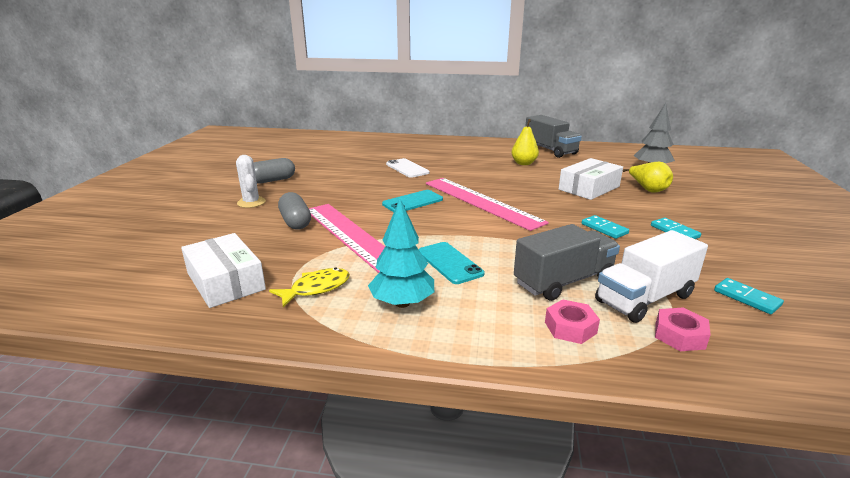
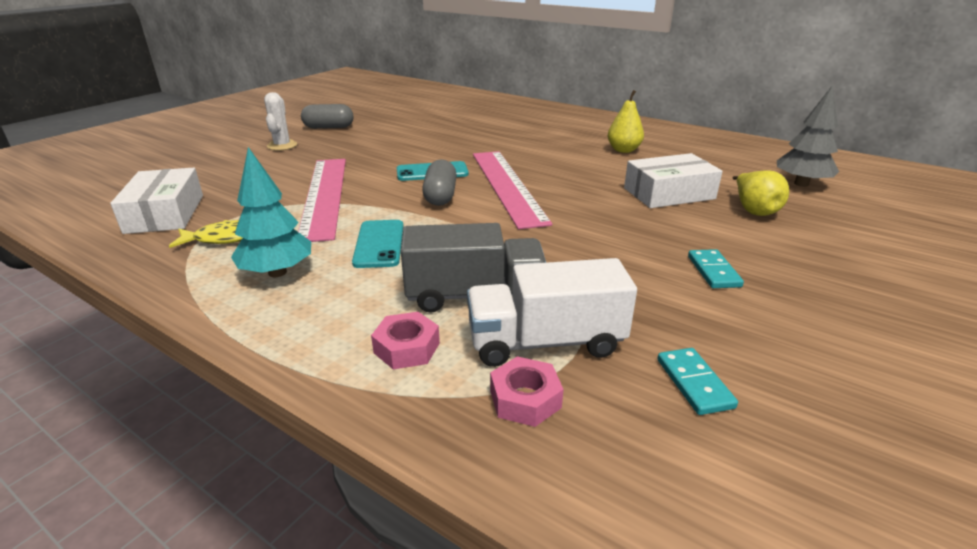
camera: 25 degrees right, 5 degrees up
grey capsule [278,192,311,230] -> grey capsule moved to [422,159,457,206]
white phone [386,158,429,178] -> none
grey truck [525,115,582,158] -> none
turquoise domino [582,215,629,239] -> none

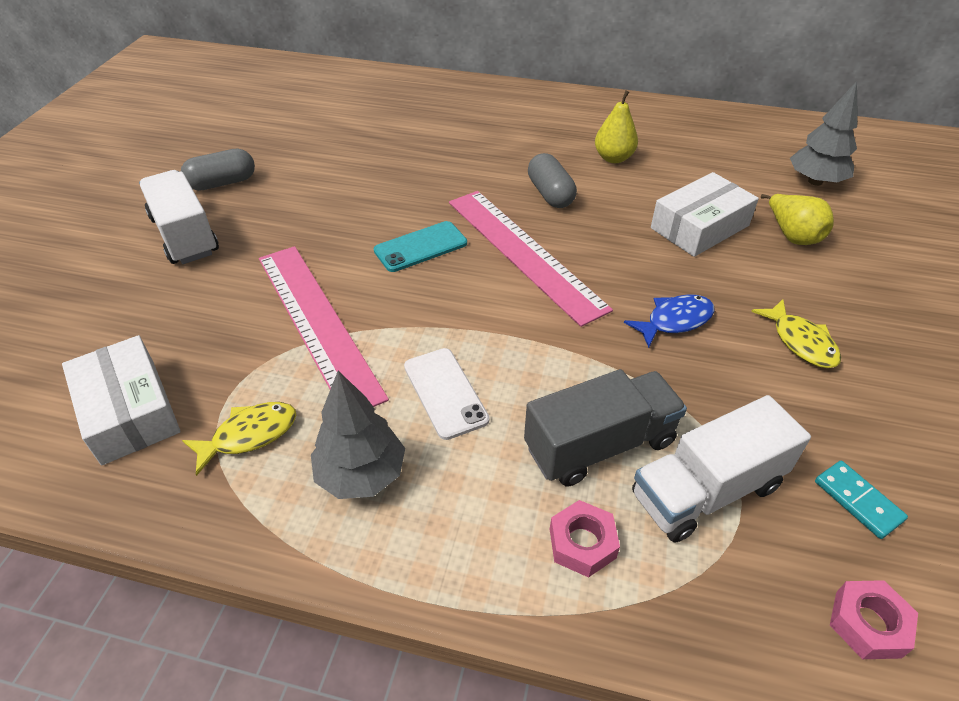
camera: 20 degrees left, 15 degrees up
turquoise tree [231,147,311,277] -> grey tree [311,371,405,499]
white cactus [264,92,297,151] -> white truck [139,170,219,264]
turquoise phone [352,220,403,268] -> white phone [404,348,489,440]
grey capsule [422,159,457,206] -> grey capsule moved to [528,153,577,208]
pink nut [490,356,564,427] -> pink nut moved to [830,580,918,659]
turquoise domino [688,249,744,288] -> yellow fish [751,299,841,368]
none -> blue fish [624,294,715,348]

